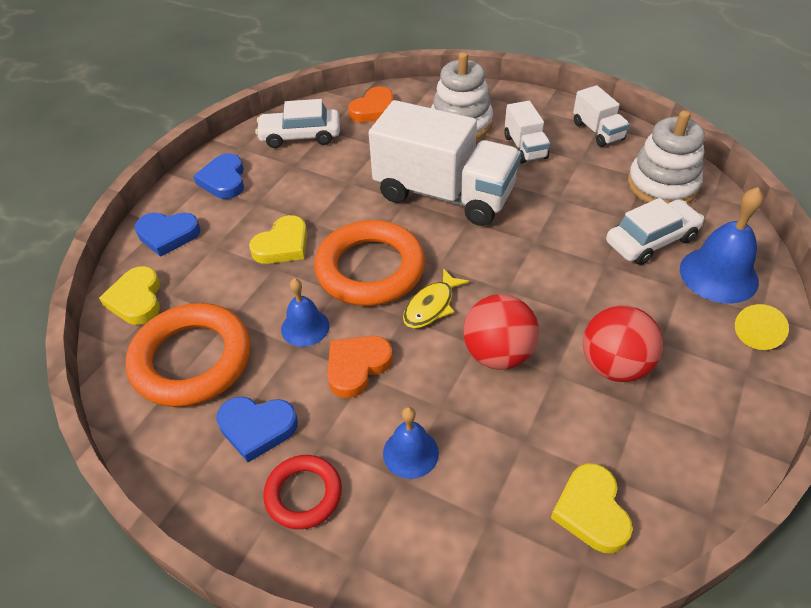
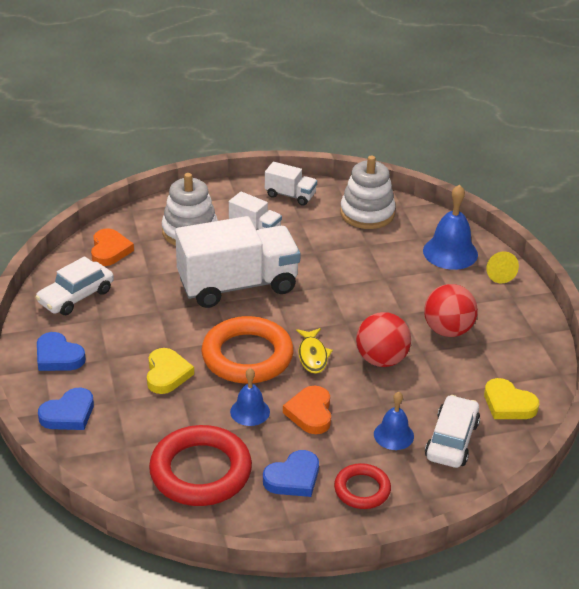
camera: 45 degrees left, 10 degrees down
yellow heart [99,266,160,325] -> none
orange ring [126,303,251,407] -> red ring [149,425,252,506]
white car [606,198,704,265] -> white car moved to [425,395,480,468]

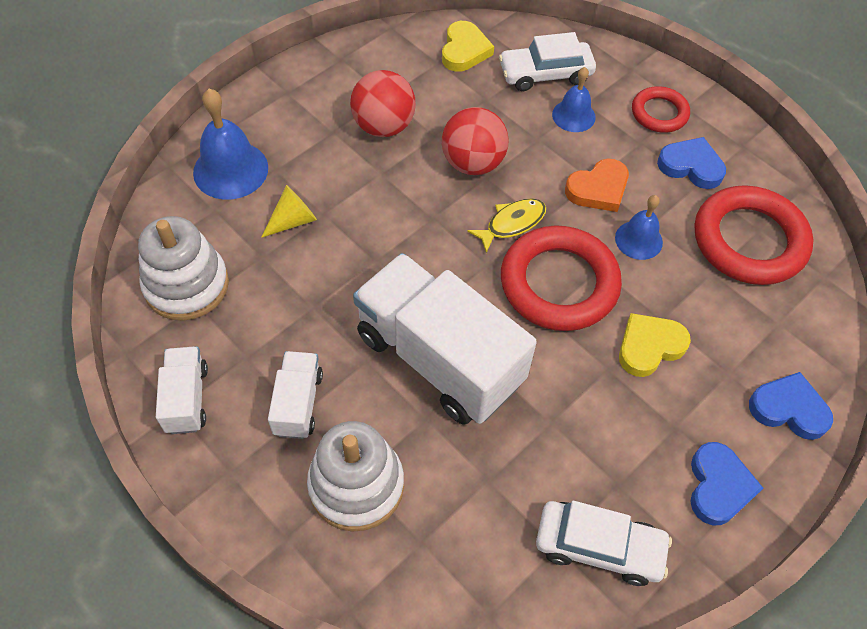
camera: 120 degrees left, 20 degrees up
orange heart [91,228,134,266] -> none
orange ring [201,316,294,384] -> red ring [501,225,622,331]
yellow cone [486,251,519,283] -> yellow cone moved to [261,185,317,238]

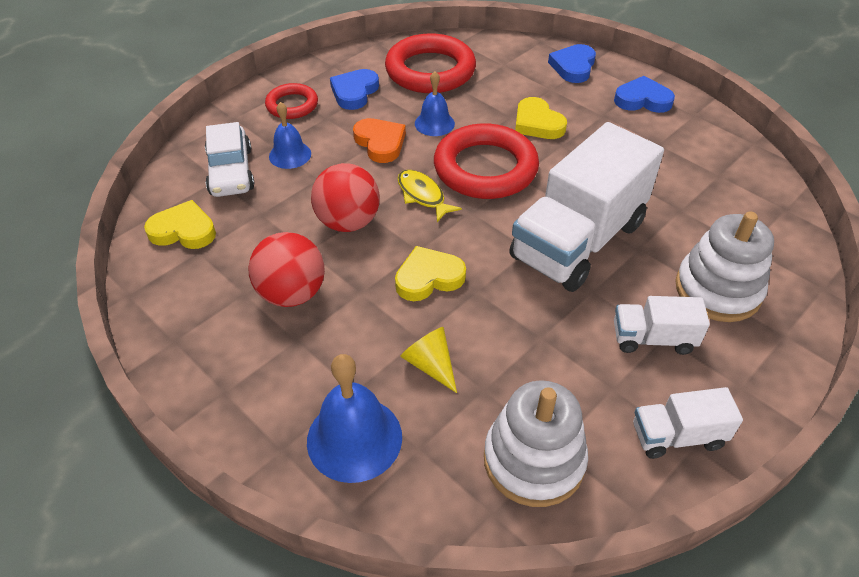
camera: 90 degrees left, 10 degrees down
white car [536,501,672,586] -> none
none -> yellow heart [395,246,466,301]

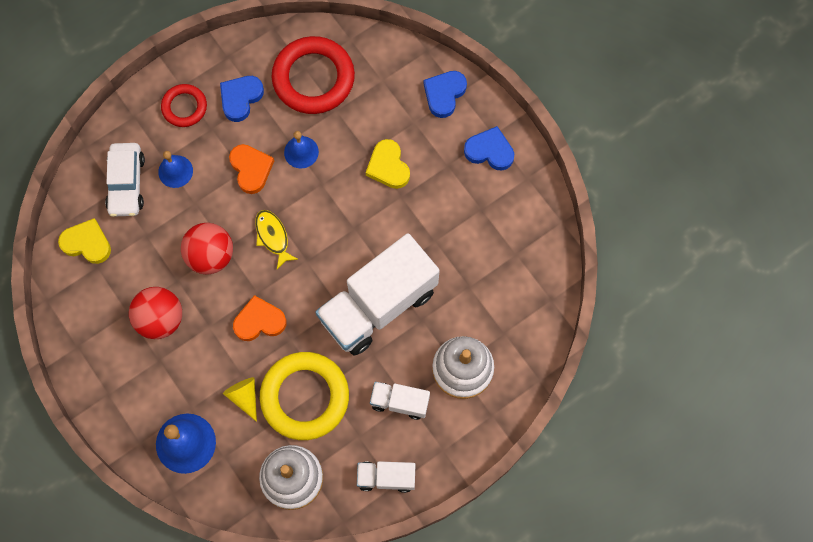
camera: 10 degrees right, 25 degrees up
yellow heart [395,246,466,301] -> orange heart [233,295,286,341]
red ring [434,123,539,199] -> none
none -> yellow ring [260,352,349,440]

